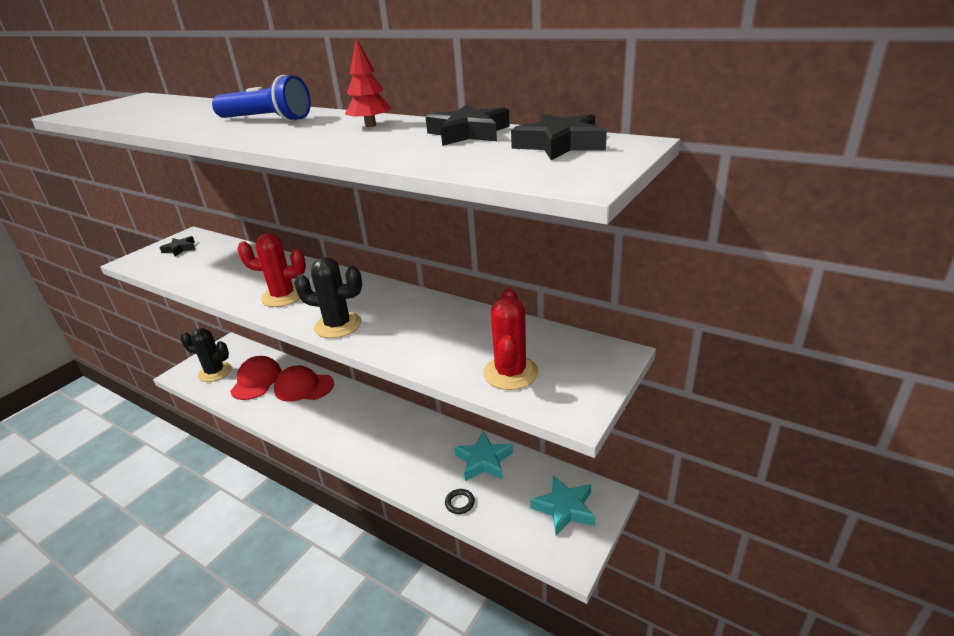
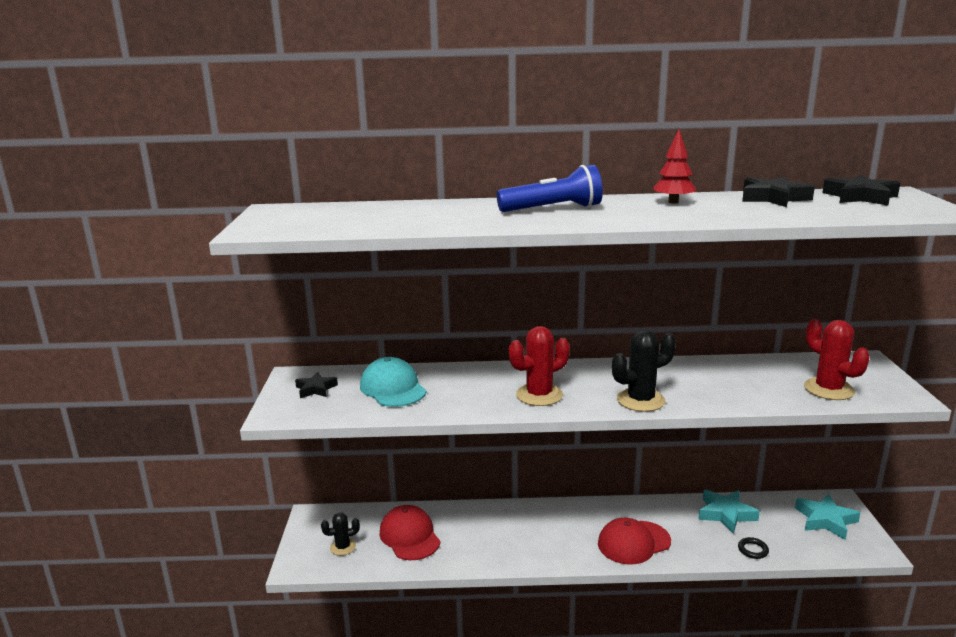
camera: 35 degrees left, 10 degrees down
black cactus [180,328,232,382] -> black cactus [321,513,360,556], size x0.60
red cap [274,366,334,402] -> red cap moved to [598,518,671,565]
none -> turquoise cap [360,357,427,407]

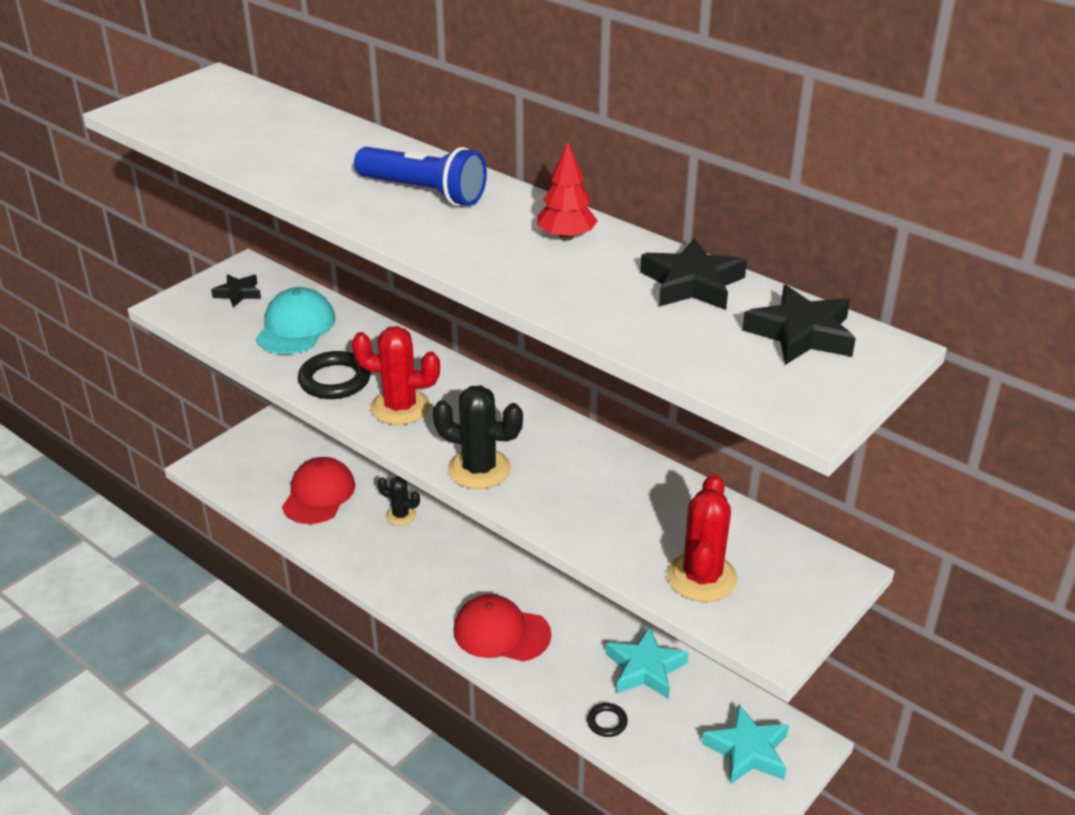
camera: 40 degrees right, 15 degrees up
black cactus [321,513,360,556] -> black cactus moved to [378,477,420,526]
none -> black ring [298,351,371,399]

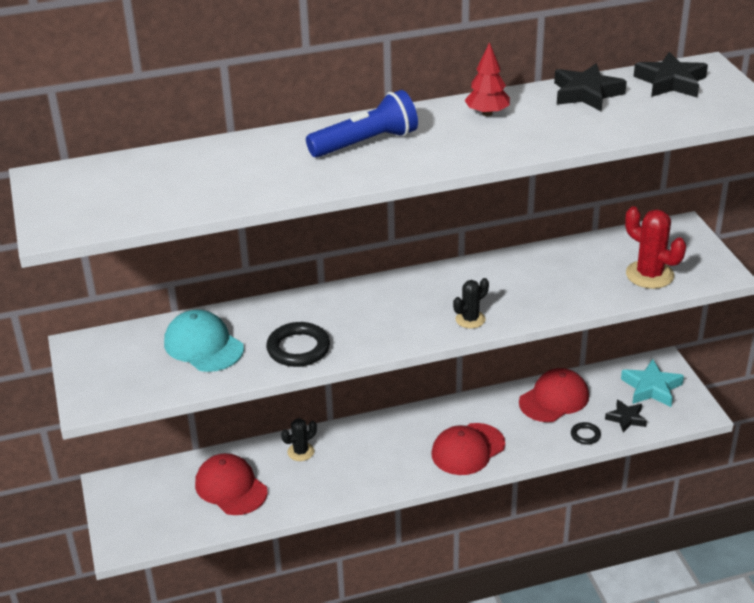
camera: 55 degrees left, 0 degrees up
black star [211,274,261,308] -> black star moved to [605,399,647,433]
red cactus [352,326,440,425] -> none
black cactus [432,386,523,489] -> black cactus [453,278,489,329], size x0.60
turquoise star [606,626,689,699] -> red cap [519,368,589,422]

